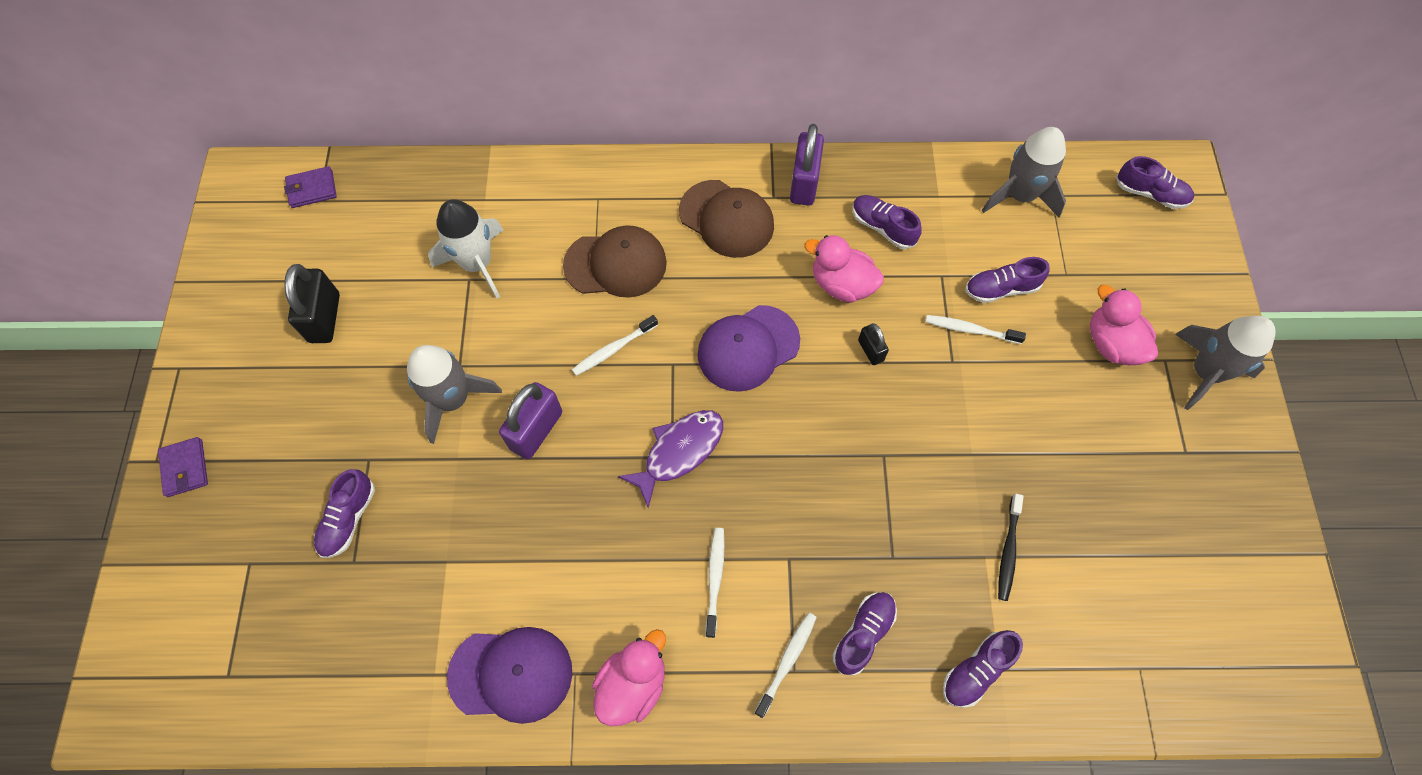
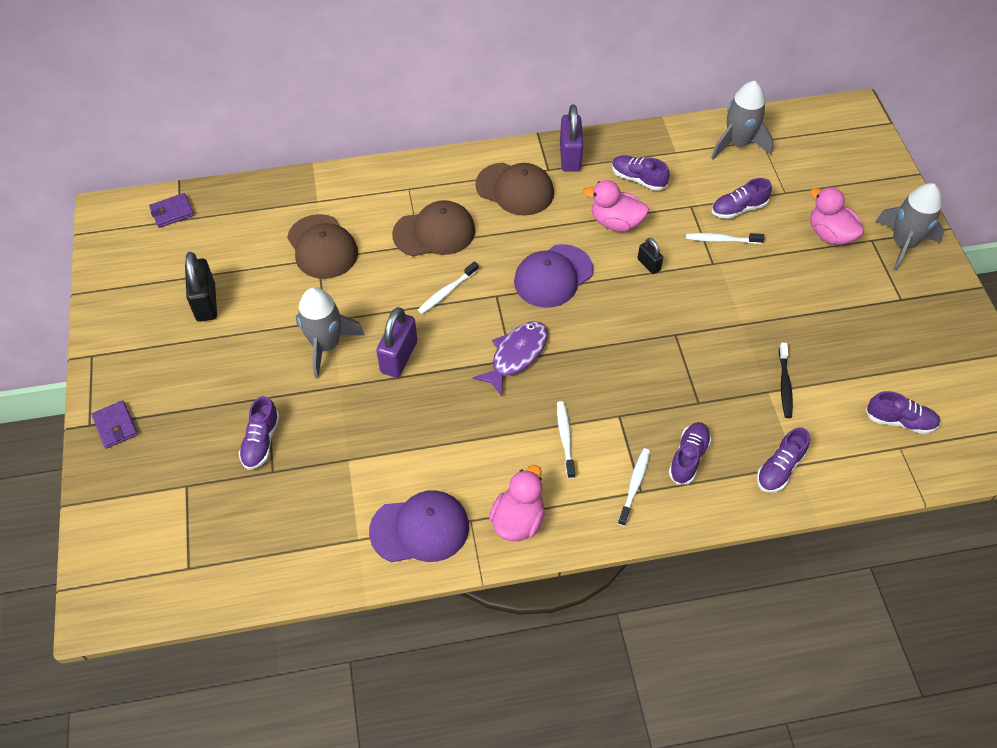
camera: 10 degrees left, 10 degrees down
white rocket [428,199,503,298] -> brown cap [287,214,358,279]
purple shoe [1116,156,1194,209] -> purple shoe moved to [866,391,940,434]

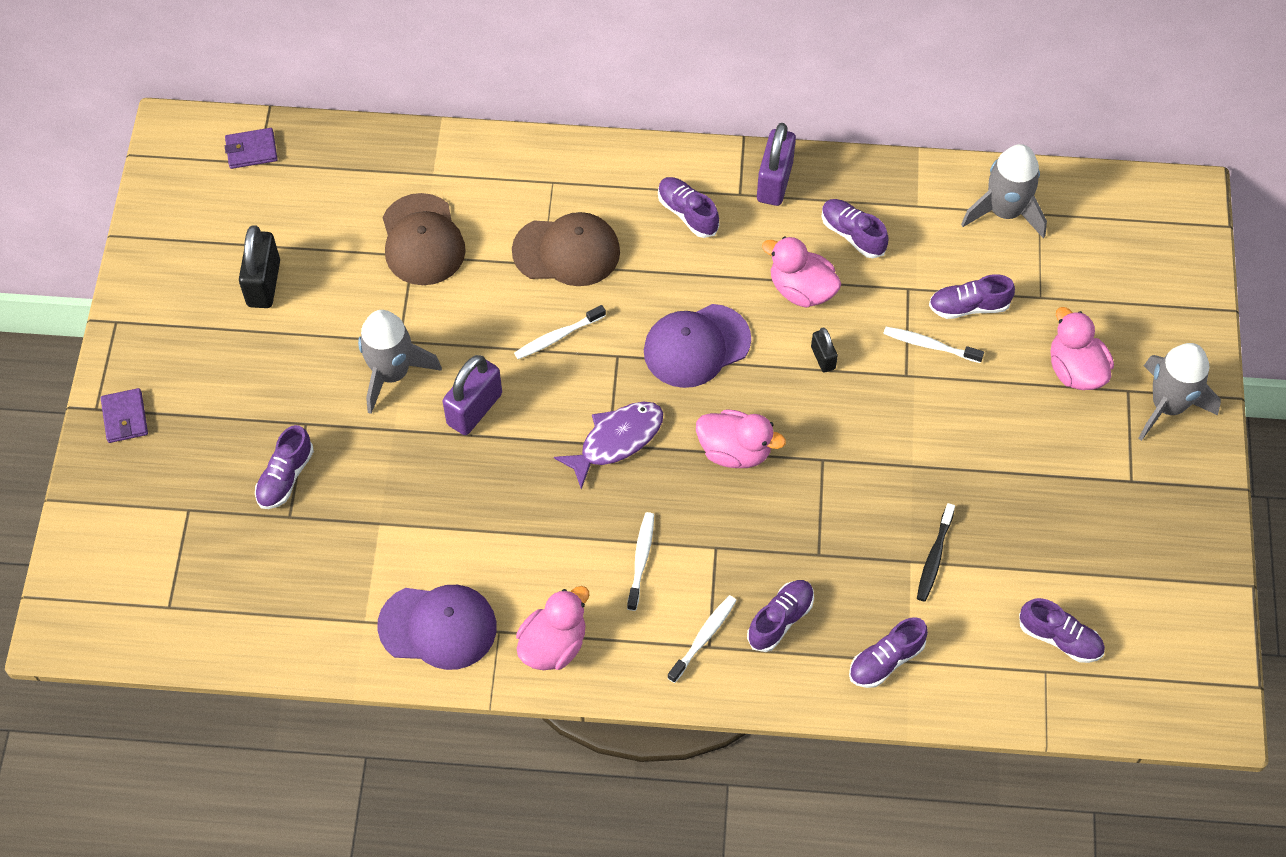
camera: 15 degrees right, 5 degrees up
brown cap [476,163,554,216] -> purple shoe [658,177,719,238]
none -> pink duck [696,409,786,468]

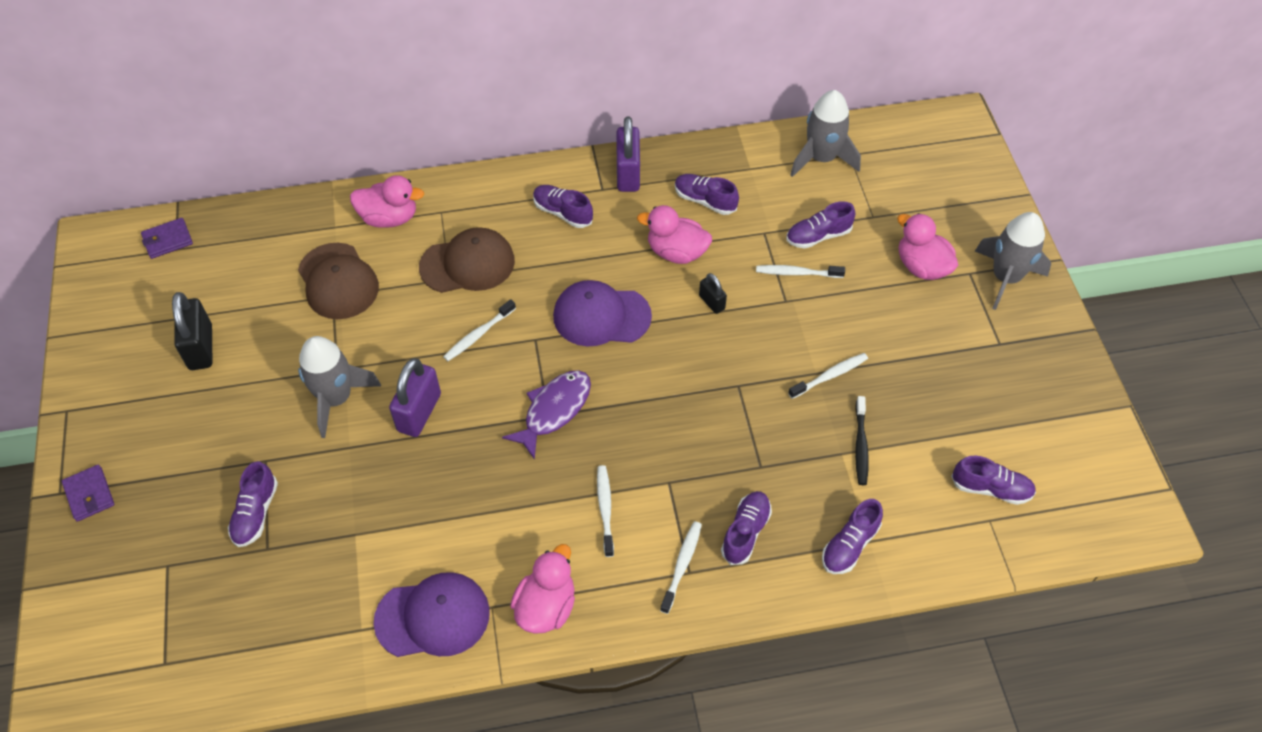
camera: 15 degrees left, 5 degrees down
purple cap [644,304,751,388] -> purple cap turned 45 degrees clockwise [553,280,652,346]
pink duck [696,409,786,468] -> pink duck moved to [350,175,424,228]
none -> white toothbrush [788,353,868,399]

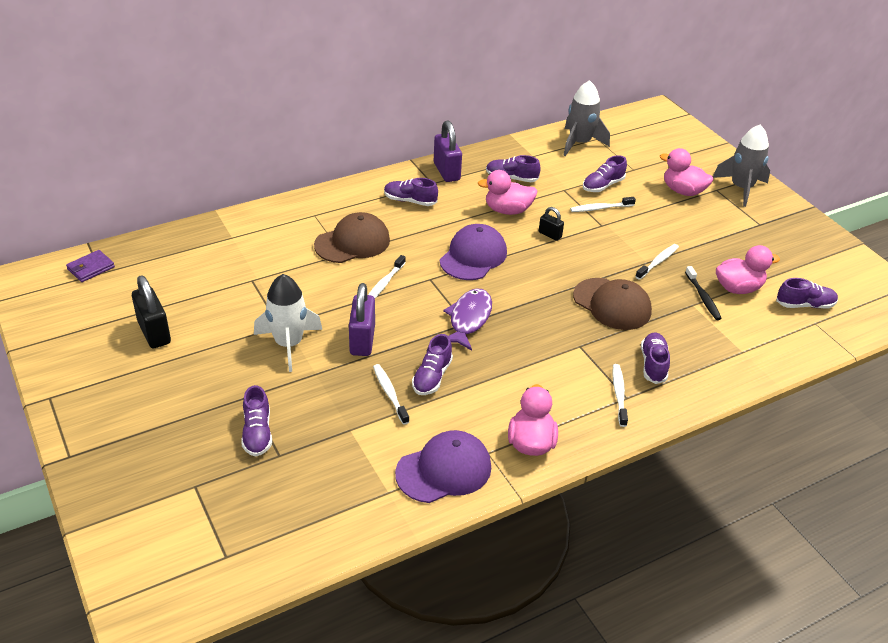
camera: 20 degrees left, 15 degrees down
purple wallet [62,465,114,522] -> none
brown cap [298,243,379,319] -> brown cap moved to [573,278,652,330]
grey rocket [298,336,381,438] -> white rocket [254,274,322,372]
pink duck [350,175,424,228] -> pink duck moved to [716,245,780,294]
purple cap [553,280,652,346] -> purple cap turned 135 degrees clockwise [440,224,507,280]
white toothbrush [597,465,614,557] -> white toothbrush moved to [373,364,409,425]
purple shoe [822,499,883,574] -> purple shoe moved to [412,334,453,395]

